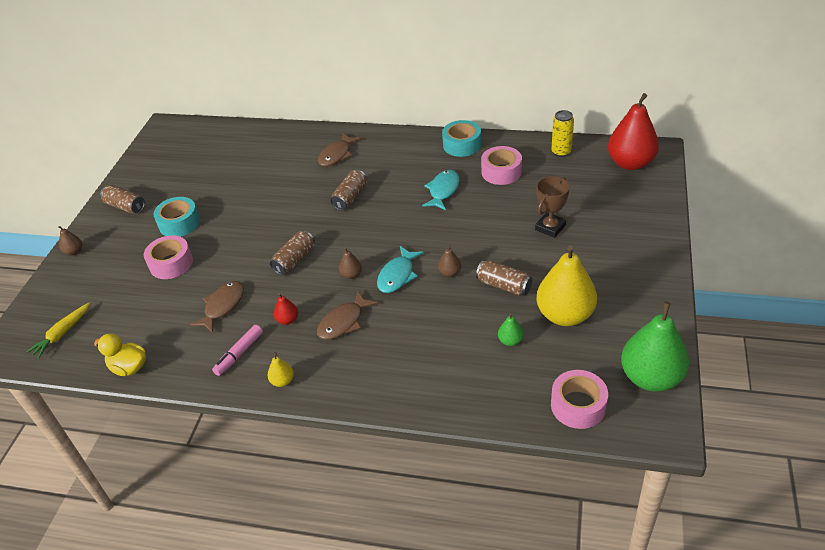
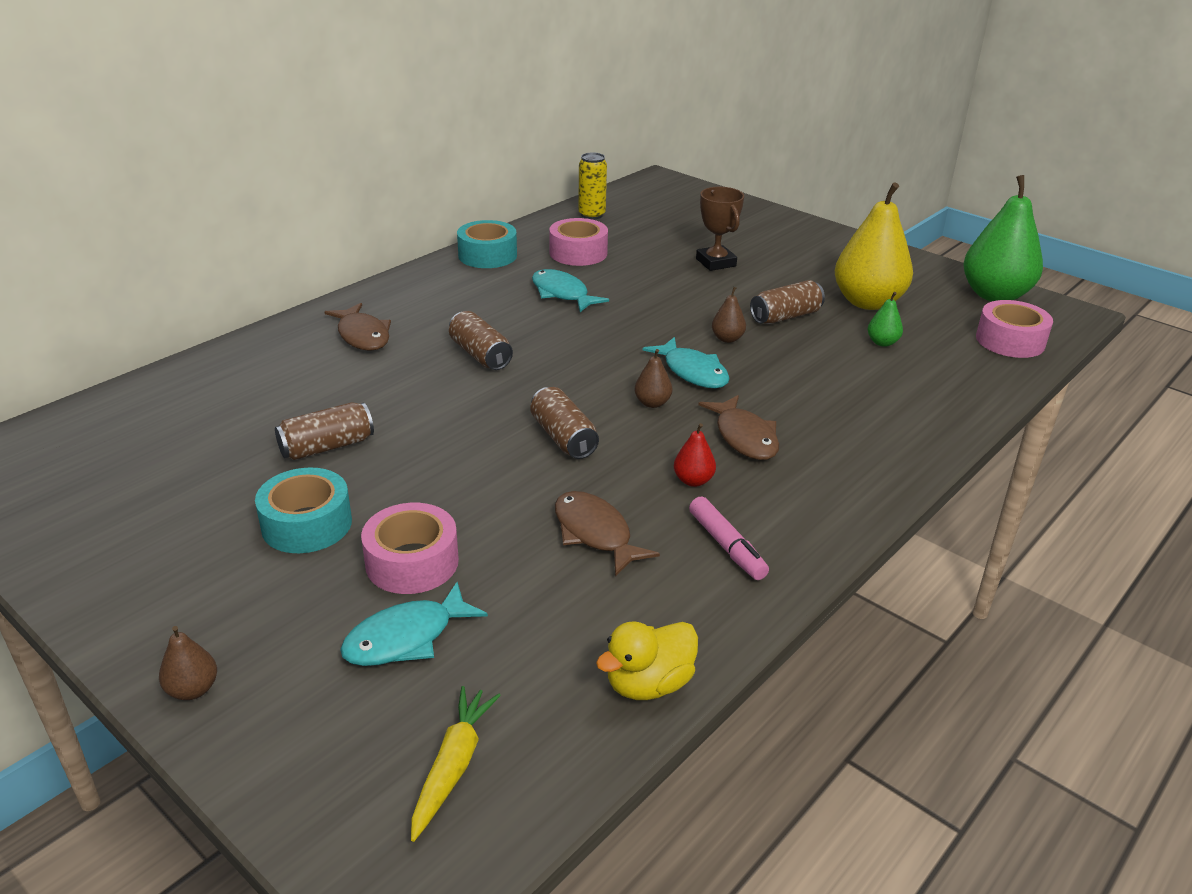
camera: 65 degrees left, 10 degrees down
yellow carrot [27,302,90,358] -> yellow carrot turned 135 degrees counterclockwise [411,686,501,842]
brown can [100,185,145,213] -> brown can moved to [275,402,374,460]
yellow pear [267,352,294,387] -> none
red pear [608,93,659,170] -> none
none -> turquoise fish [340,582,488,666]

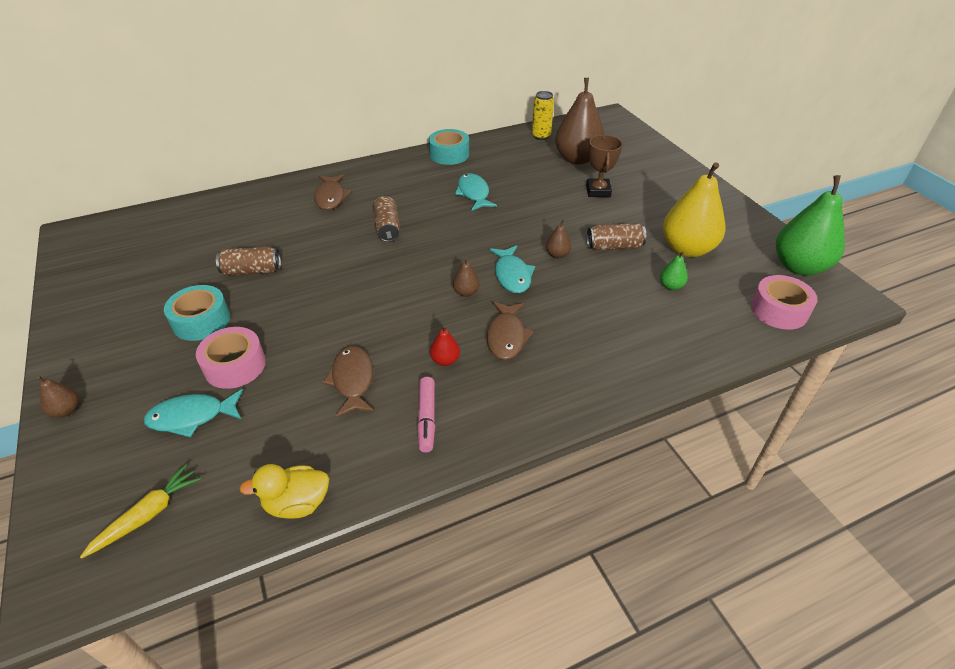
camera: 25 degrees right, 10 degrees up
brown can [530,387,599,459] -> none
pink tape [549,218,608,266] -> none
none -> brown pear [555,78,604,165]

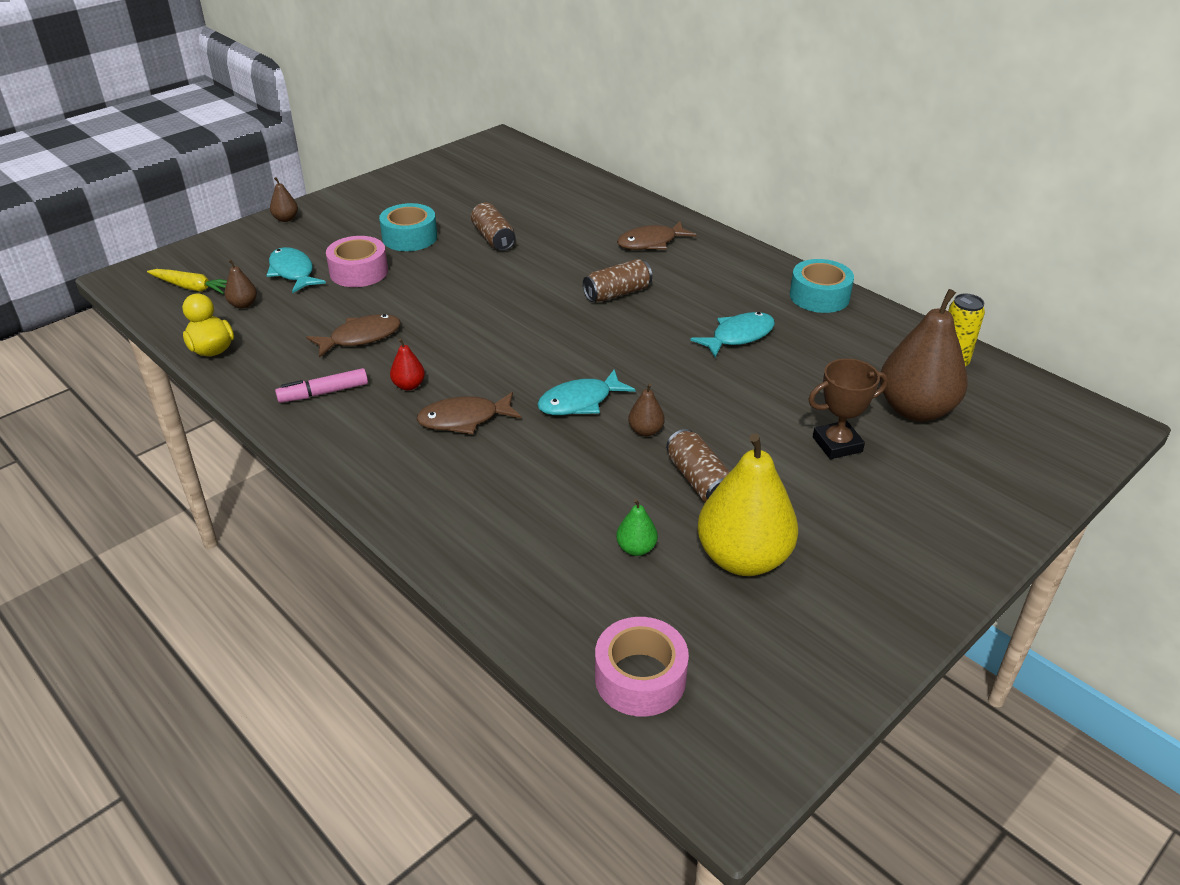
camera: 70 degrees right, 5 degrees down
brown pear [453,258,480,297] -> brown pear moved to [225,260,257,309]
green pear [776,175,845,275] -> none

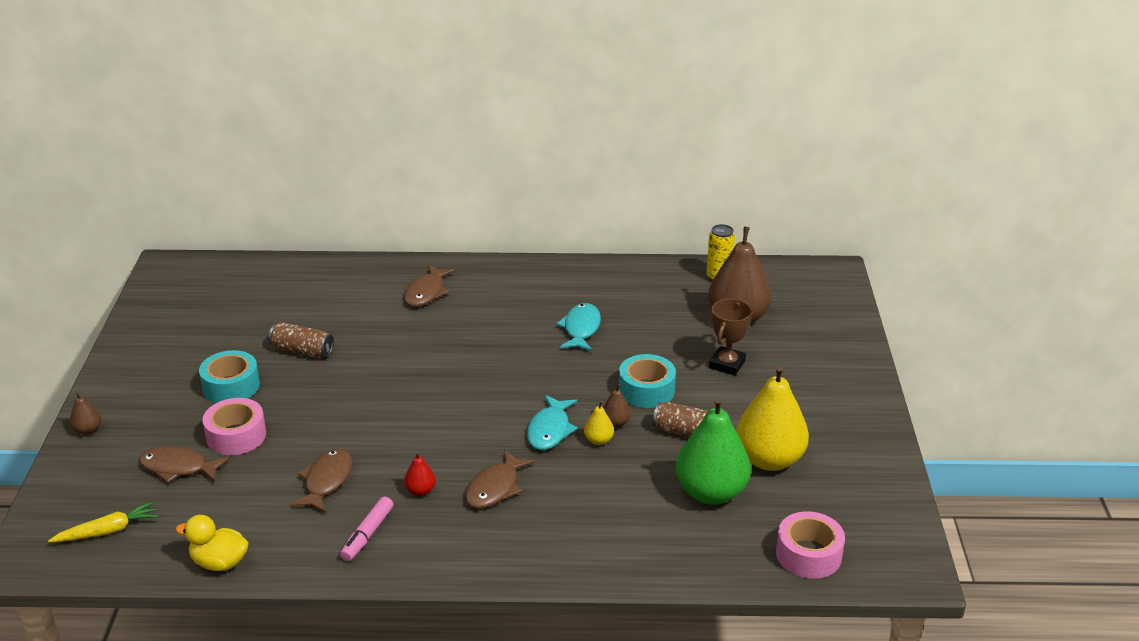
camera: 45 degrees left, 5 degrees down
brown pear [225,260,257,309] -> none
turquoise fish [266,247,326,293] -> brown fish [139,446,230,483]
brown can [583,259,652,302] -> none
green pear [616,499,658,556] -> green pear [676,397,751,505], size x2.35
turquoise tape [790,259,854,313] -> turquoise tape moved to [619,354,676,408]
none -> yellow pear [584,401,614,445]

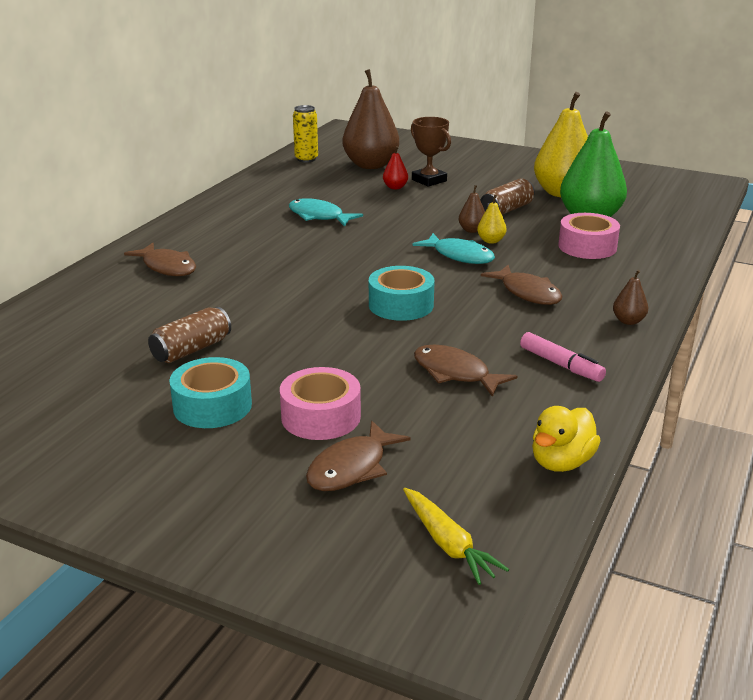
camera: 65 degrees left, 5 degrees down
yellow carrot [48,501,158,543] -> yellow carrot turned 150 degrees clockwise [403,487,509,585]
brown pear [70,392,101,435] -> brown pear moved to [613,270,648,325]
red pear [404,452,436,496] -> red pear moved to [383,146,408,189]
turquoise tape [619,354,676,408] -> turquoise tape moved to [369,266,435,321]
pink tape [776,511,845,579] -> pink tape moved to [558,213,620,259]

